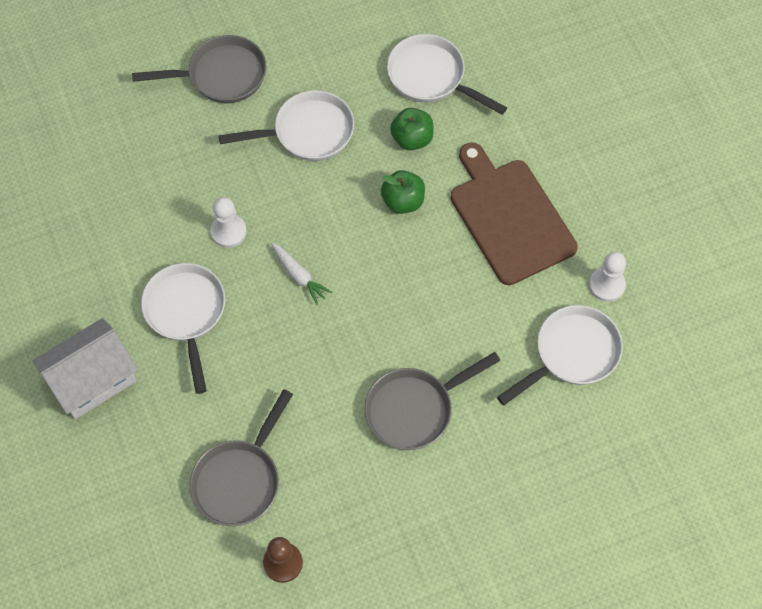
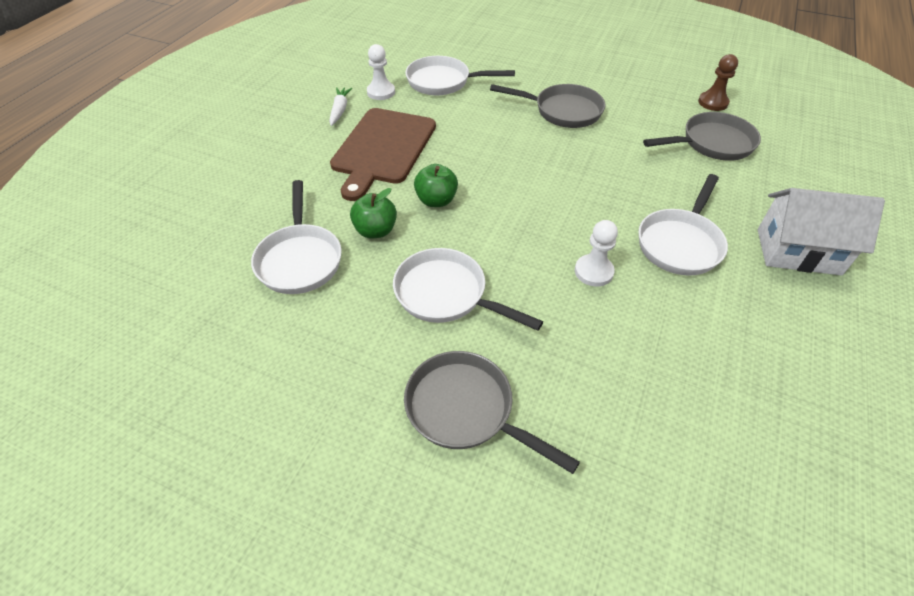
camera: 135 degrees left, 15 degrees down
white carrot [271,243,332,305] -> white carrot moved to [329,87,352,126]

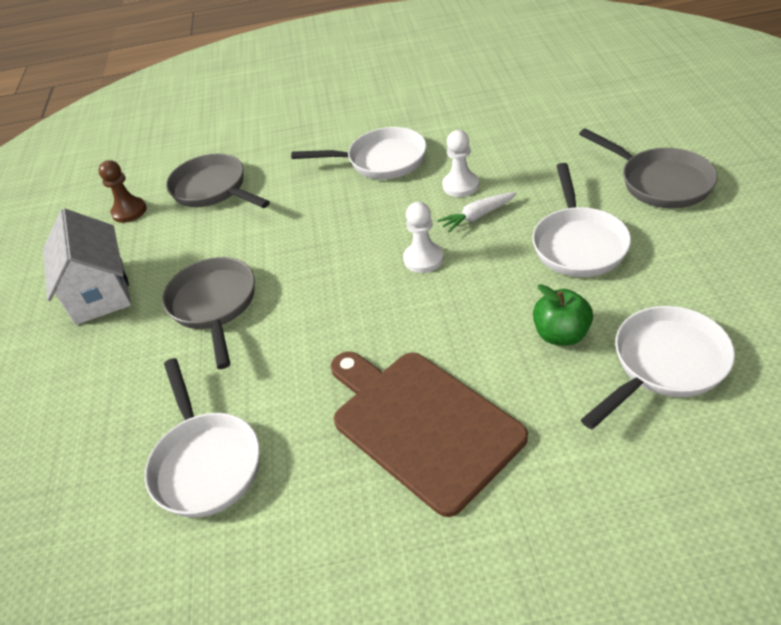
camera: 115 degrees left, 5 degrees down
white carrot [329,87,352,126] -> white carrot moved to [437,192,517,232]
brown cutting board [330,108,436,201] -> brown cutting board turned 120 degrees counterclockwise [331,351,528,517]
white pawn [367,44,395,100] -> white pawn moved to [403,202,444,273]
grey pan [404,351,580,474] -> grey pan turned 45 degrees counterclockwise [579,128,718,208]
green apple [414,164,458,207] -> none
white house [758,188,885,276] -> white house moved to [43,208,131,325]

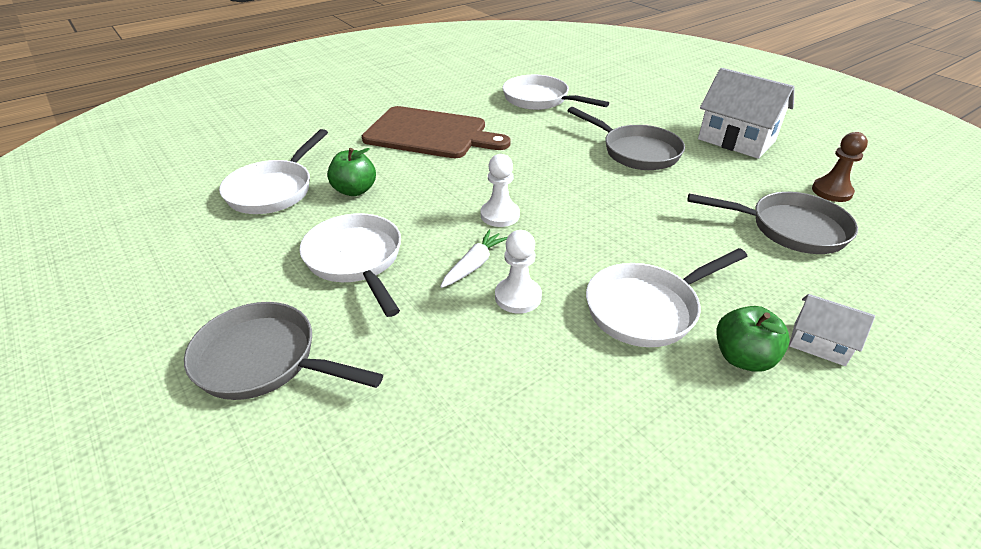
camera: 145 degrees right, 5 degrees down
none -> green apple [716,306,790,372]
none -> white house [789,294,875,366]

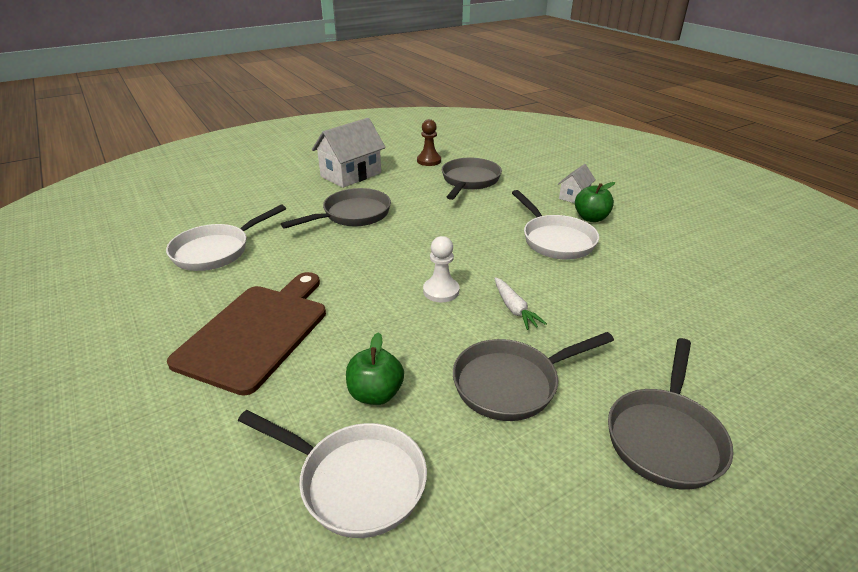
camera: 85 degrees left, 5 degrees down
white pan [299,213,401,317] -> grey pan [453,332,614,421]
white carrot [440,230,507,288] -> white carrot turned 150 degrees counterclockwise [494,277,547,330]
white pawn [495,230,542,314] -> none

